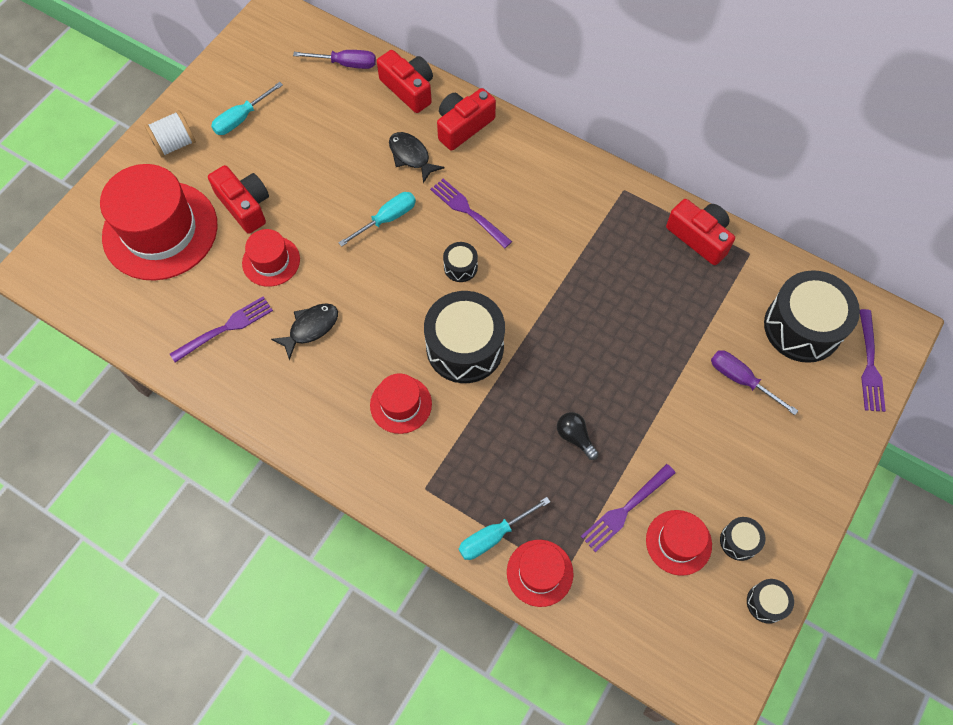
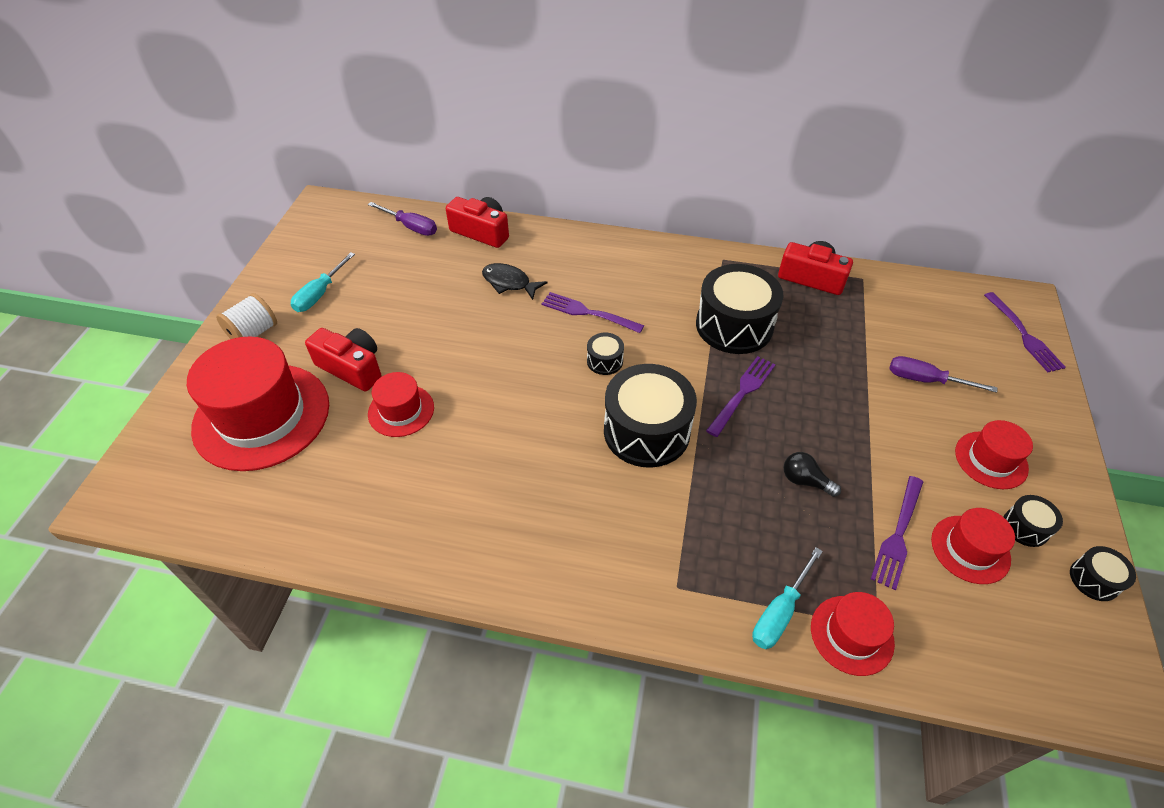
camera: 20 degrees left, 15 degrees down
purple fork [170,296,273,363] -> purple fork moved to [706,356,776,437]
black fish [271,303,338,360] -> none
purple screwdriver [293,50,376,69] -> purple screwdriver turned 45 degrees clockwise [368,202,437,236]
turquoise screwdriver [338,192,416,247] -> none
red hat [370,373,432,434] -> red hat moved to [955,420,1033,489]
red camera [437,88,496,151] -> none
black drum [764,270,860,363] -> black drum moved to [696,264,784,354]

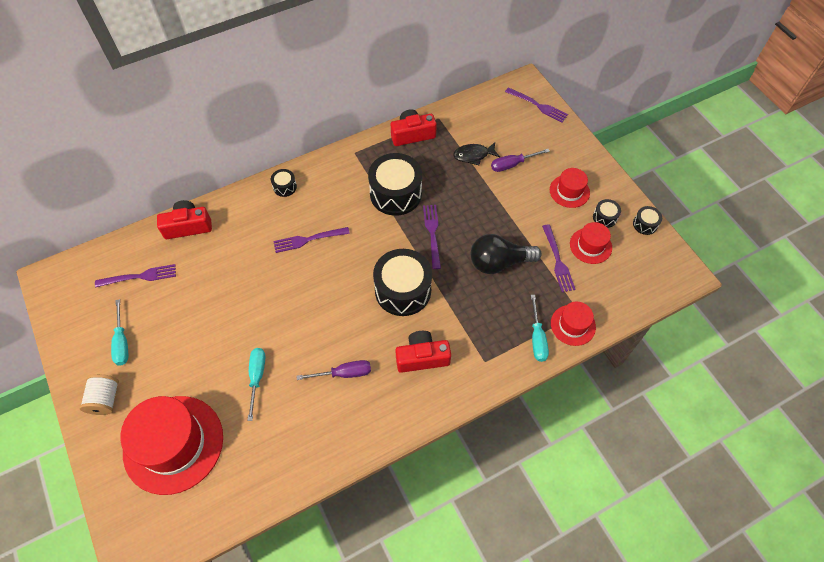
camera: 40 degrees left, 10 degrees up
red camera [305,328,381,391] -> red camera moved to [395,331,451,373]
purple screwdriver [368,202,437,236] -> purple screwdriver moved to [296,360,371,380]
red hat [368,372,434,437] -> turquoise screwdriver [247,348,265,421]
black fish [482,263,547,300] -> black fish moved to [453,142,500,165]
black drum [587,333,624,375] -> black drum moved to [271,169,297,197]
black light bulb [783,452,841,497] -> black light bulb [471,234,541,274], size x1.99
none -> purple fork [95,264,176,288]

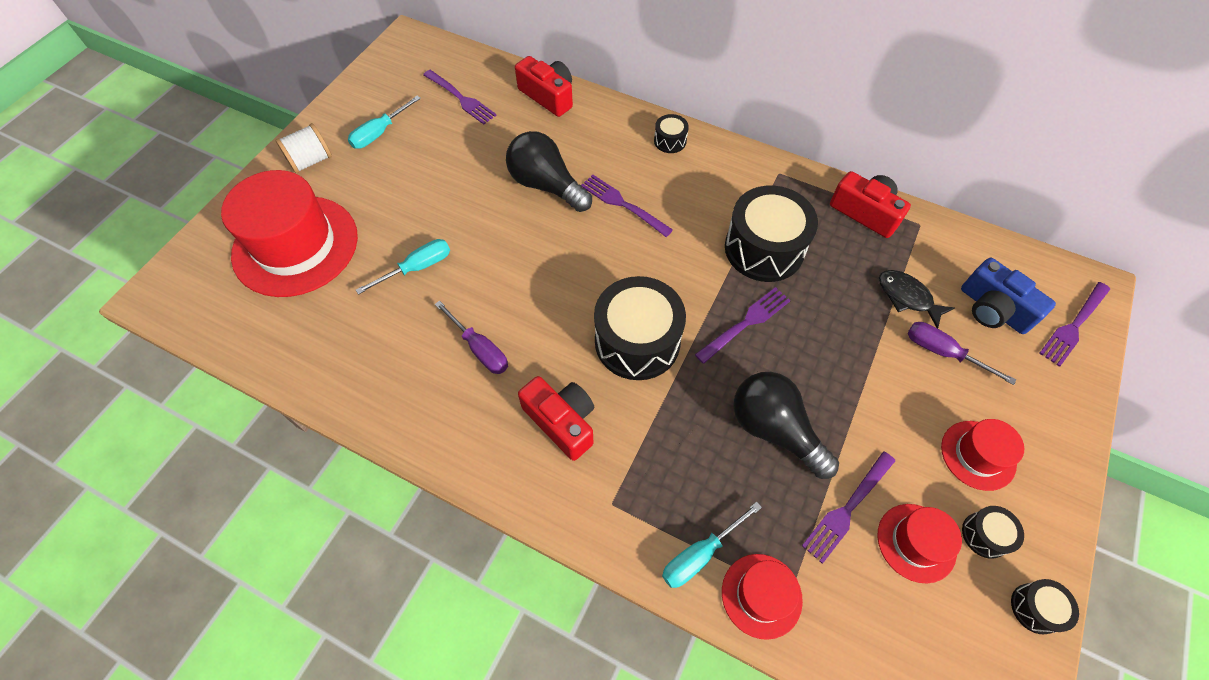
camera: 55 degrees right, 0 degrees up
purple fork [505,87,568,122] -> purple fork turned 45 degrees clockwise [1039,282,1110,367]
none -> black light bulb [506,131,592,212]
none -> blue camera [961,258,1056,334]

